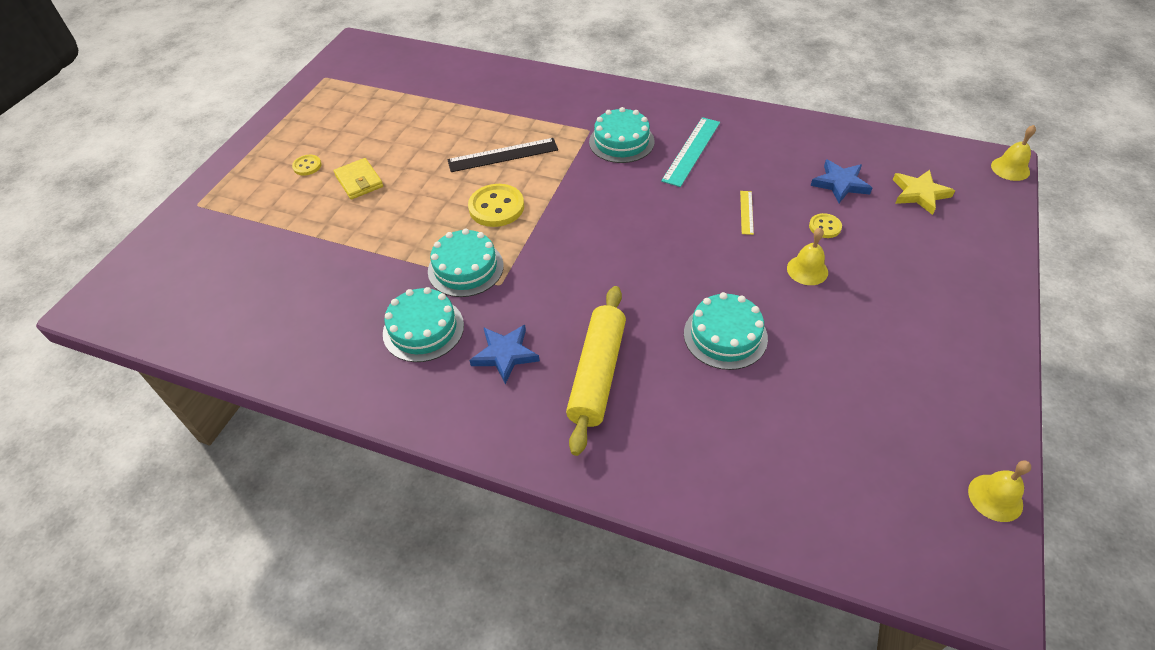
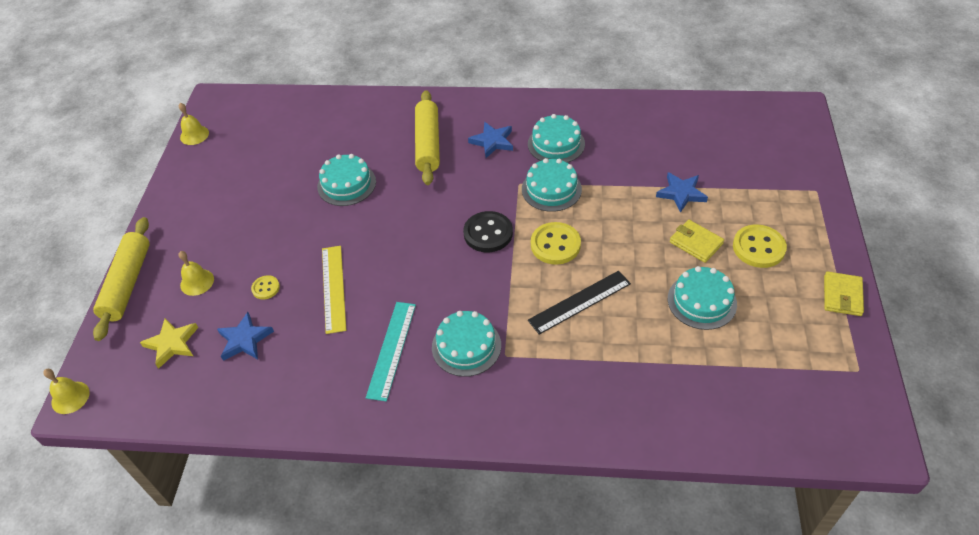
camera: 165 degrees right, 0 degrees up
yellow button [292,155,322,175] -> yellow button [733,225,787,268], size x1.86
yellow ruler [740,191,754,235] -> yellow ruler [322,246,346,334], size x1.91
yellow bell [787,228,828,285] -> yellow bell moved to [178,251,214,296]
none -> yellow rolling pin [93,217,150,341]
none -> black button [463,211,513,252]
none -> blue star [656,172,708,213]
none -> turquoise cake [668,266,737,330]
none -> yellow wallet [824,272,864,316]

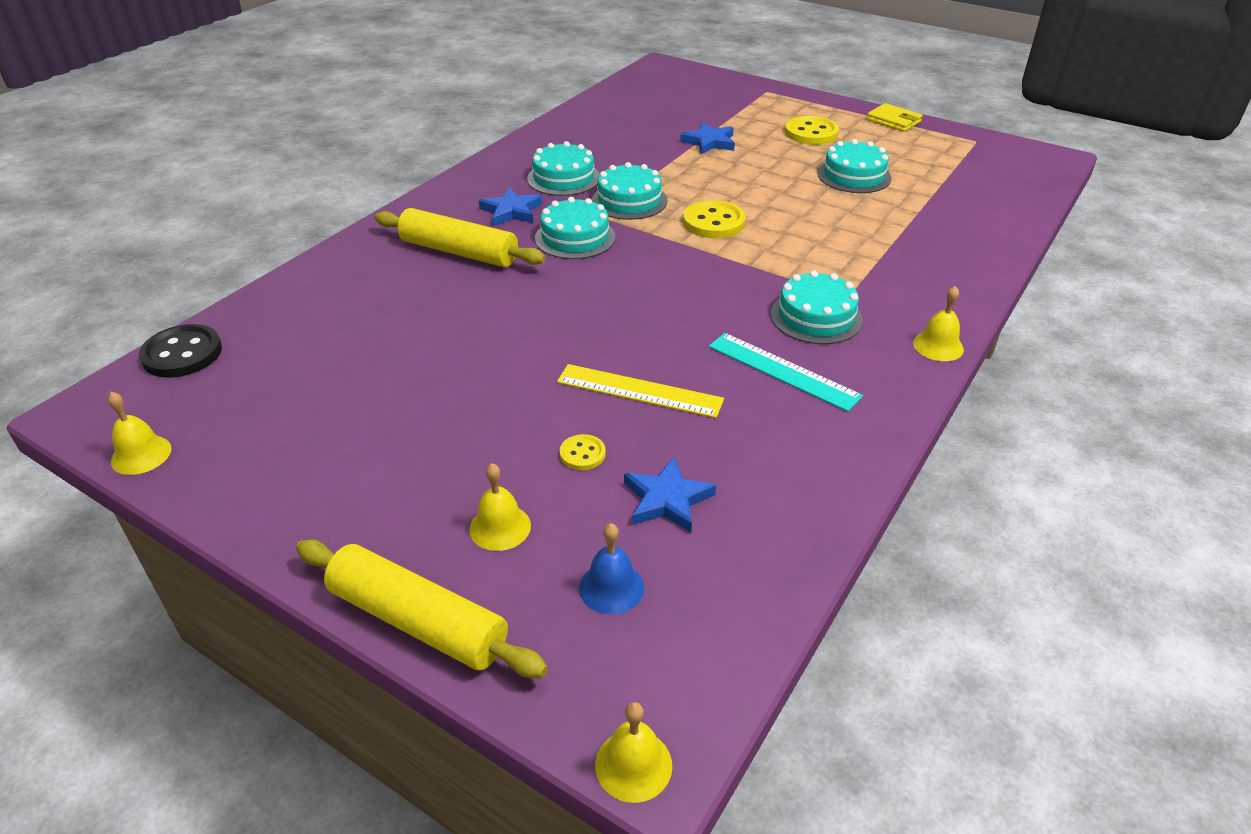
camera: 65 degrees left, 10 degrees down
yellow star [140,318,198,369] -> blue bell [579,523,644,614]
turquoise cake [317,154,376,206] -> turquoise cake moved to [535,197,616,259]
black button [463,211,513,252] -> black button moved to [139,324,222,378]
black ruler [528,271,631,335] -> none
yellow wallet [670,220,724,263] -> none
none -> yellow bell [913,286,964,361]

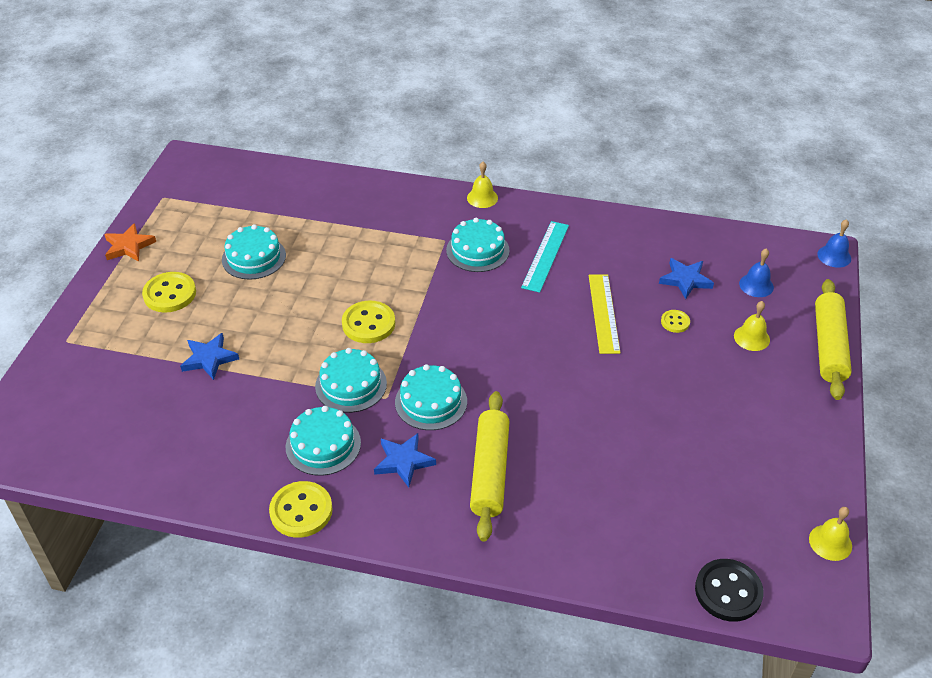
camera: 110 degrees left, 5 degrees up
yellow bell [595,702,672,803] -> blue bell [817,219,851,268]
yellow wallet [867,103,923,132] -> orange star [104,223,156,262]
none -> yellow button [269,481,333,538]

